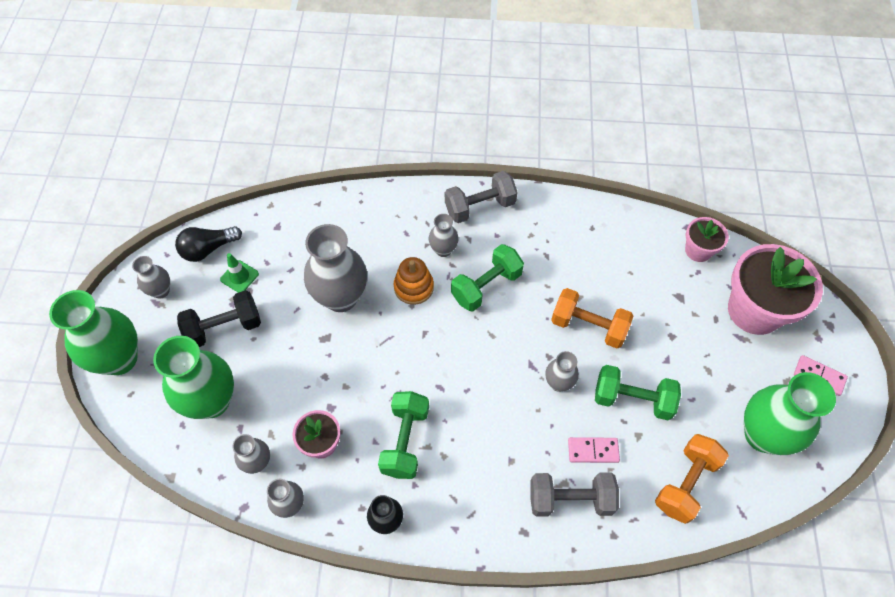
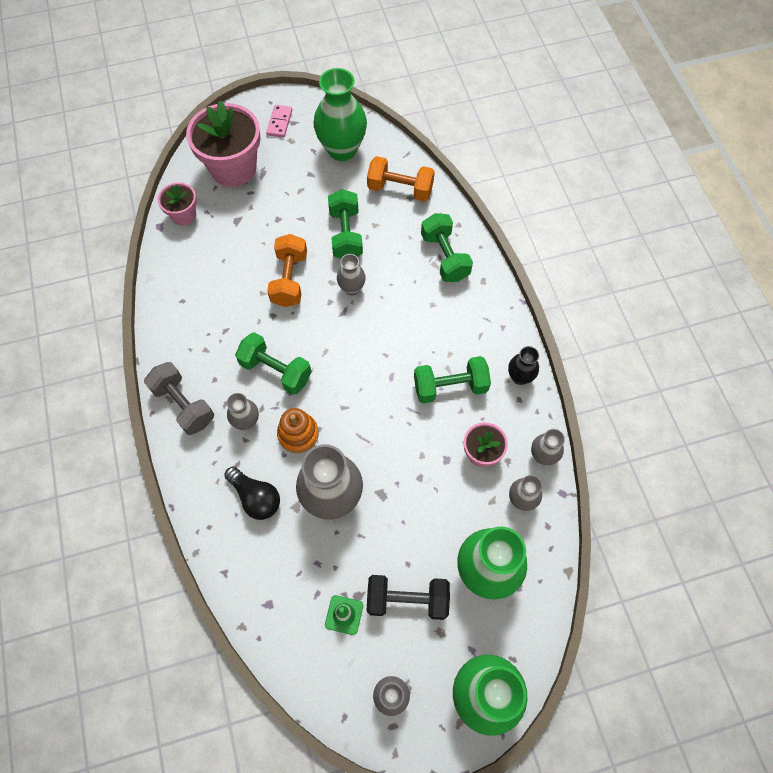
camera: 110 degrees left, 5 degrees up
black light bulb [175,226,242,262] -> black light bulb moved to [224,466,280,520]
black dumbbell [177,290,261,347] -> black dumbbell turned 45 degrees counterclockwise [367,575,450,620]
grey dumbbell [530,472,619,517] -> green dumbbell [421,213,473,282]
pink domino [568,437,620,463] -> none

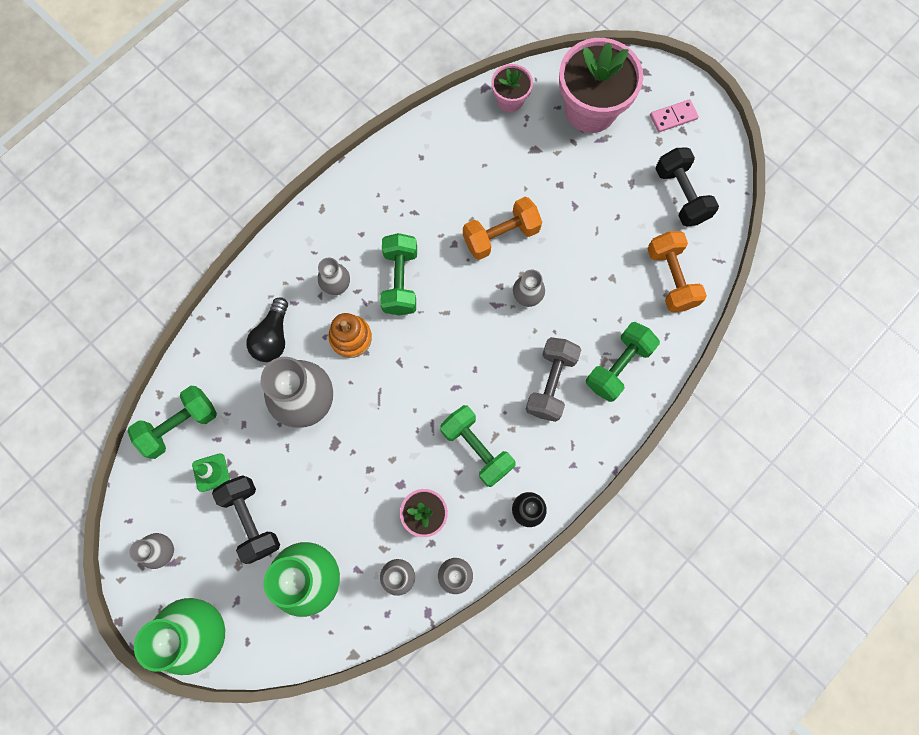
camera: 60 degrees right, 10 degrees up
grey dumbbell [144,362,214,435] -> grey dumbbell moved to [526,337,581,422]
green vase [313,68,367,161] -> black dumbbell [655,147,719,227]
green dumbbell [328,189,363,259] -> green dumbbell moved to [127,386,217,459]

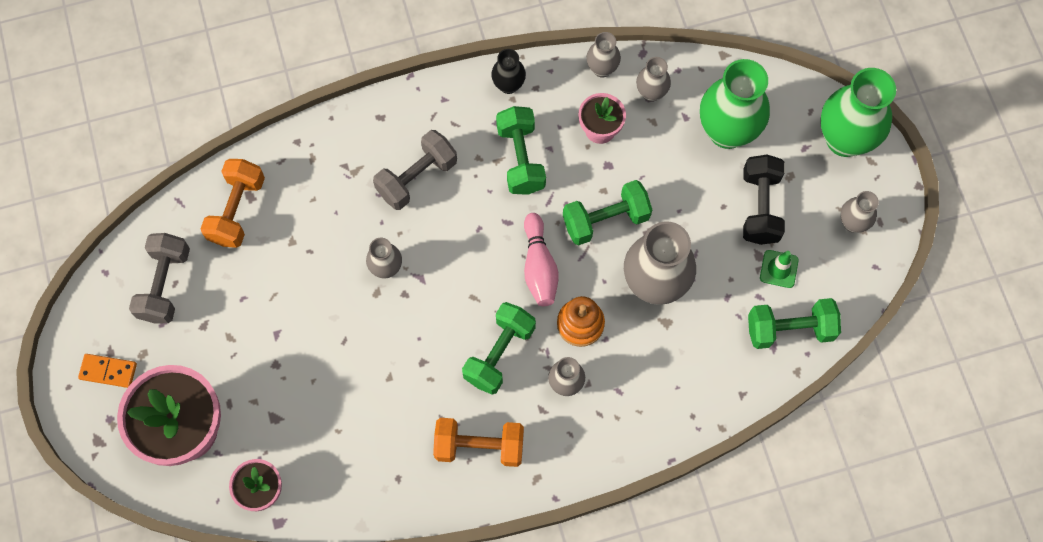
camera: 150 degrees left, 5 degrees down
black light bulb [246,297,288,362] -> none
orange dumbbell [463,197,542,260] -> orange dumbbell moved to [433,418,524,467]
green dumbbell [586,322,660,402] -> green dumbbell moved to [563,180,652,245]
pink domino [650,99,699,132] -> orange domino [78,354,137,388]
black dumbbell [655,147,719,227] -> grey dumbbell [129,233,190,323]
none -> pink bowling pin [524,213,559,306]

